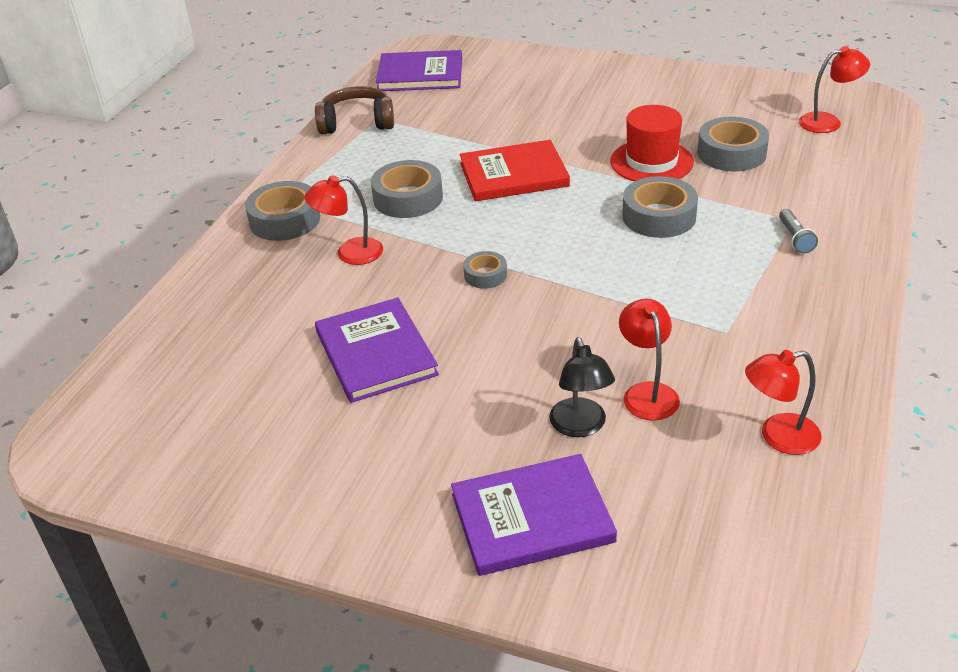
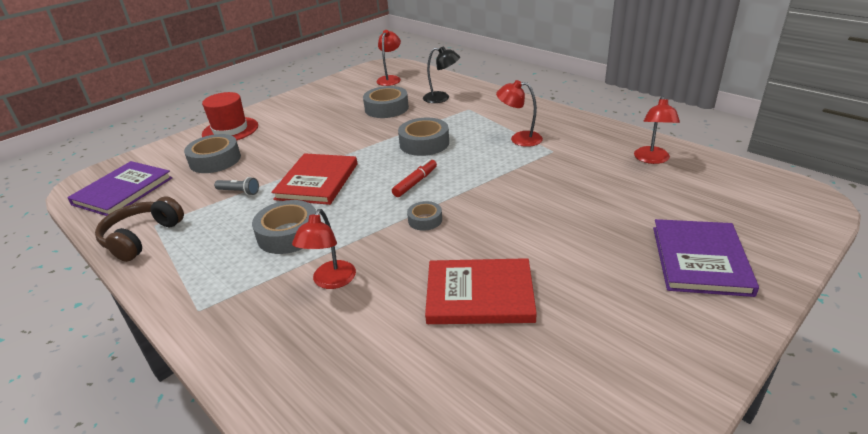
camera: 65 degrees left, 5 degrees down
grey tape [245,181,320,241] -> grey tape moved to [184,134,241,173]
purple book [315,298,439,403] -> red book [425,258,537,324]
black lamp [549,337,615,437] -> black lamp moved to [423,46,460,103]
red hat [610,105,694,181] -> red hat moved to [202,92,258,141]
red lamp [619,299,680,420] -> red lamp moved to [496,80,543,147]
grey flashlight [779,209,818,254] -> grey flashlight moved to [214,177,259,195]
none -> red marker [392,159,437,197]

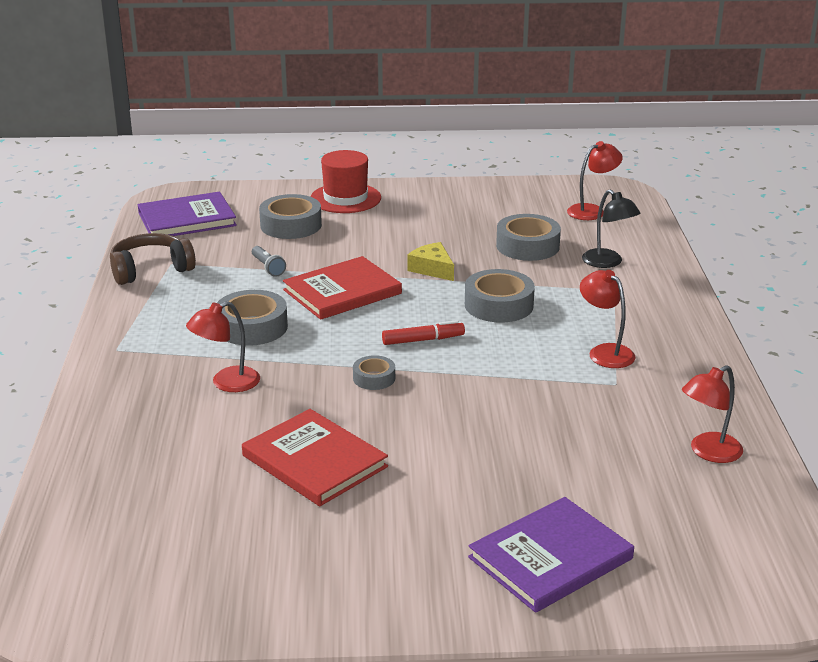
camera: 40 degrees right, 5 degrees down
none -> yellow cheese [407,242,454,281]

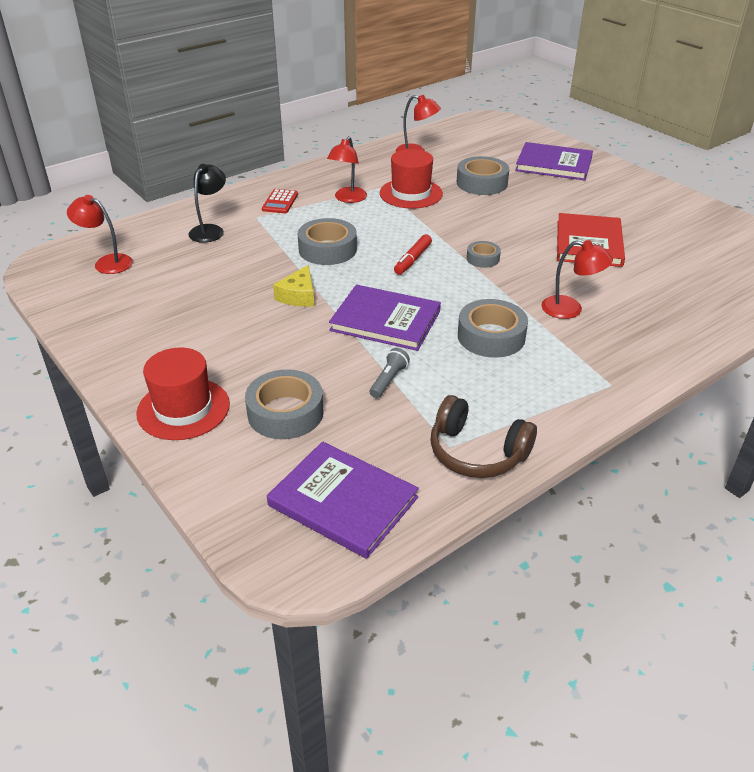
camera: 125 degrees left, 10 degrees up
red book [283,256,402,320] -> purple book [329,285,441,351]
red marker [382,320,465,345] -> red marker turned 105 degrees counterclockwise [394,234,432,275]
grey tape [496,214,561,261] -> grey tape moved to [457,156,509,195]
none -> red calculator [262,189,298,213]
none -> red hat [380,149,443,209]

